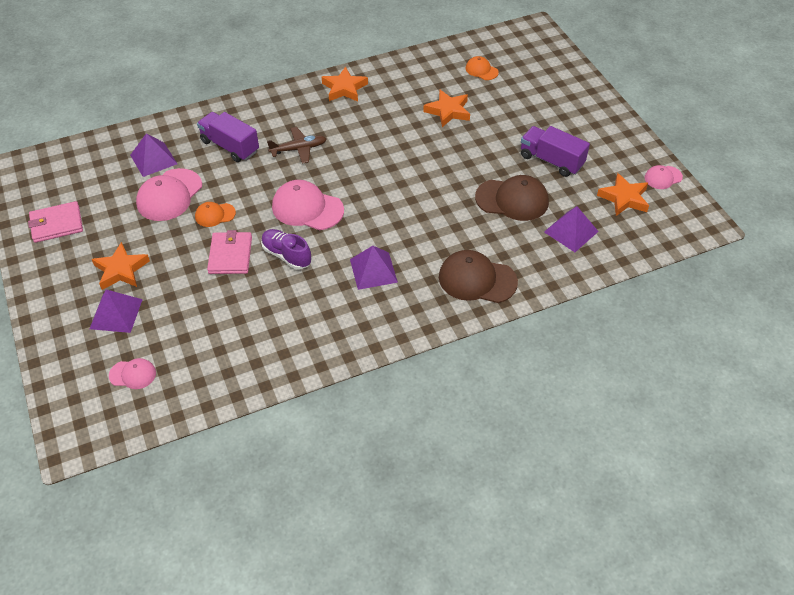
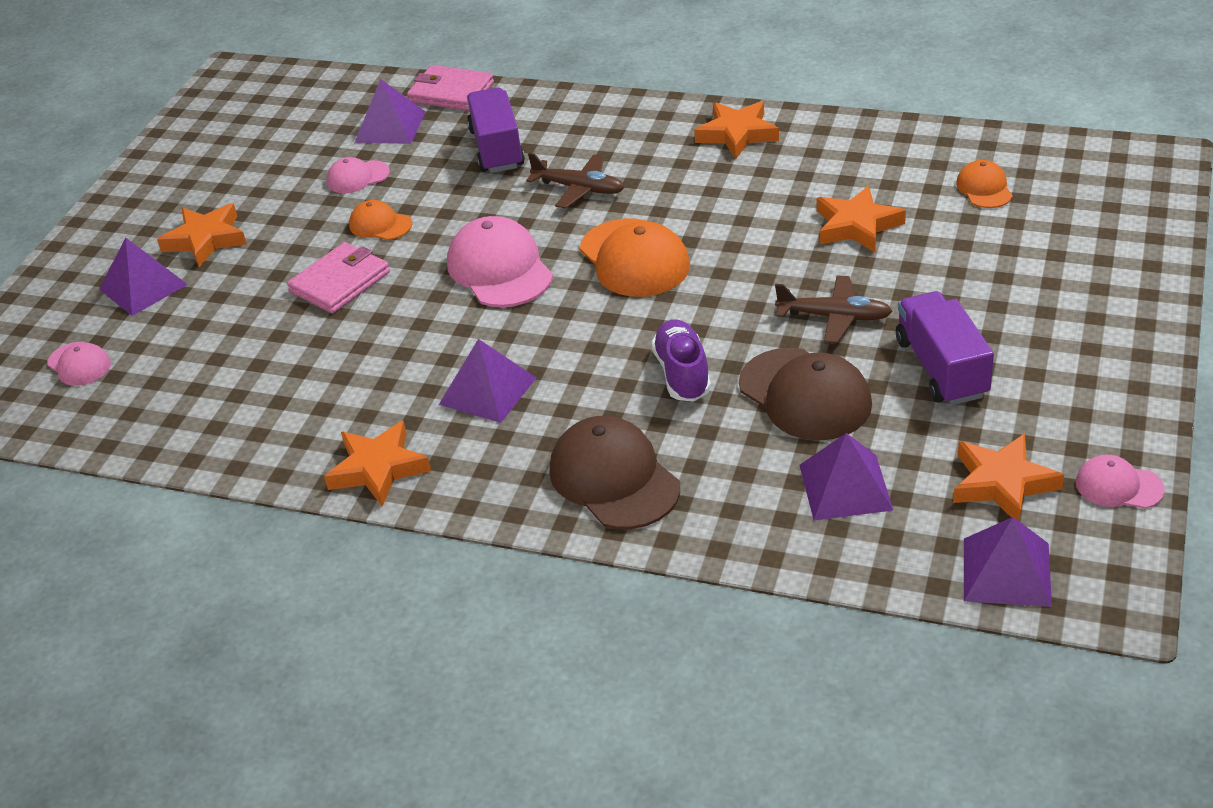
camera: 45 degrees right, 10 degrees down
pink wallet [28,201,83,243] -> pink wallet moved to [407,65,494,111]
pink cap [136,168,202,221] -> pink cap [327,157,390,193], size x0.54
purple shoe [261,229,312,270] -> purple shoe moved to [651,319,711,402]
none -> orange star [324,421,431,507]
none -> orange cap [580,218,690,297]
none -> brown plane [775,275,892,343]
none -> purple pyramid [964,517,1052,607]

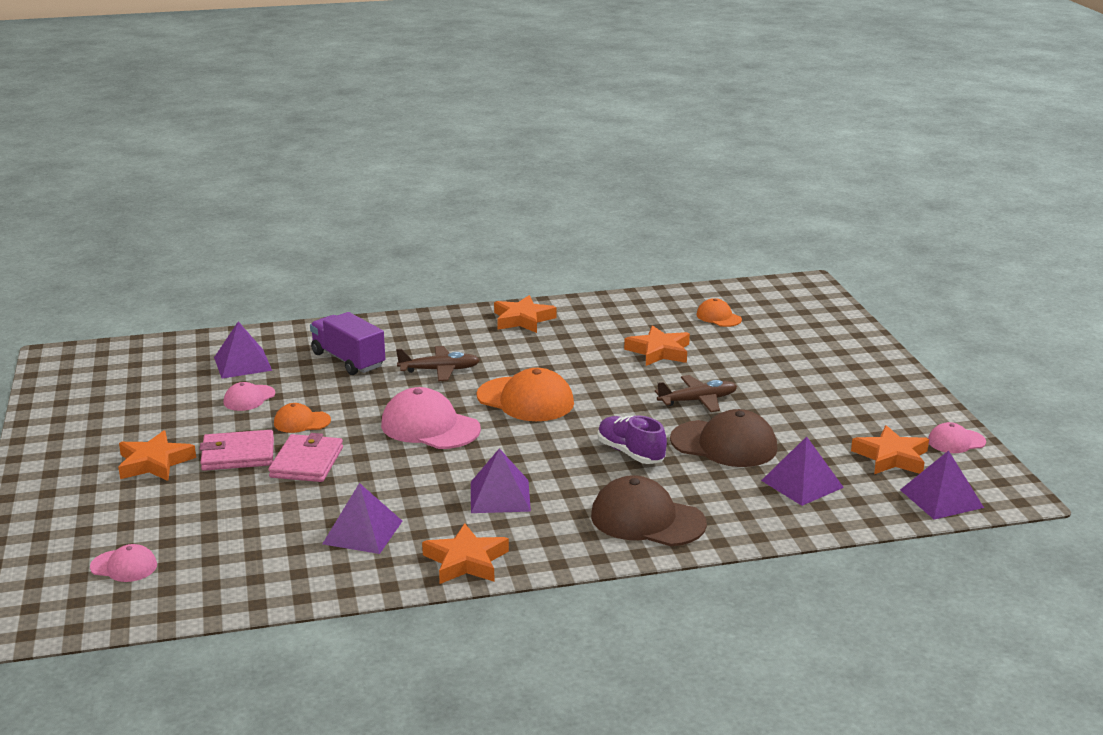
camera: 35 degrees left, 15 degrees down
purple pyramid [99,238,188,316] -> purple pyramid moved to [322,483,402,554]
pink wallet [407,65,494,111] -> pink wallet moved to [199,430,274,471]
purple truck [896,291,994,405] -> none

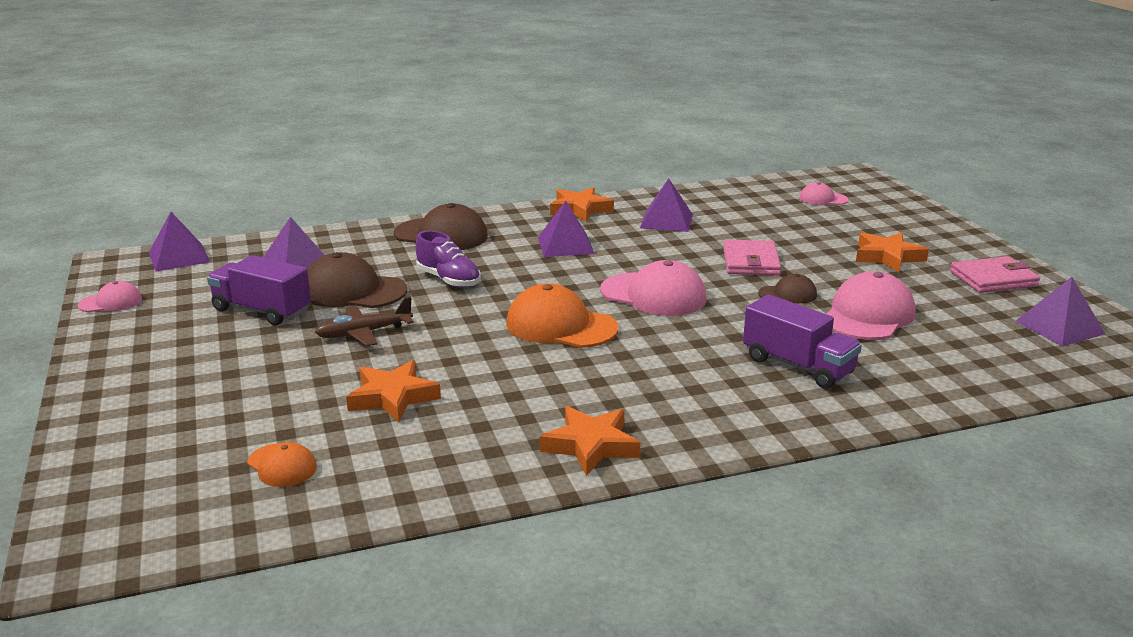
camera: 175 degrees right, 0 degrees up
pink wallet [199,430,274,471] -> pink wallet moved to [950,256,1040,293]
purple pyramid [214,321,272,379] -> purple pyramid moved to [1016,277,1105,346]
pink cap [224,382,275,411] -> pink cap [826,271,916,340], size x1.85
orange cap [274,403,331,433] -> brown cap [758,274,817,304]
brown plane [396,346,480,381] -> none
orange star [851,425,929,474] -> none
none -> purple truck [207,255,311,325]

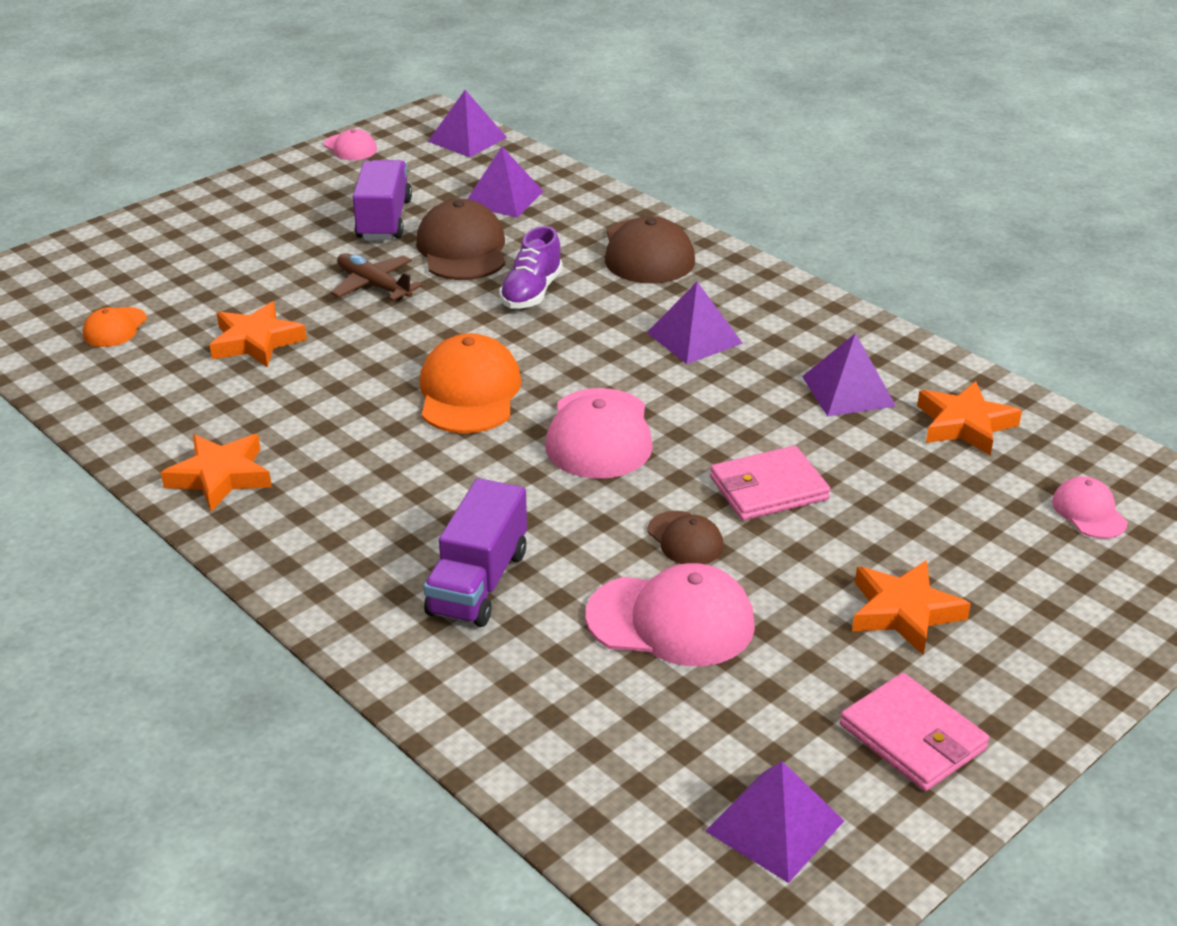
camera: 65 degrees right, 10 degrees up
orange star [550,187,614,222] -> orange star moved to [917,381,1022,456]

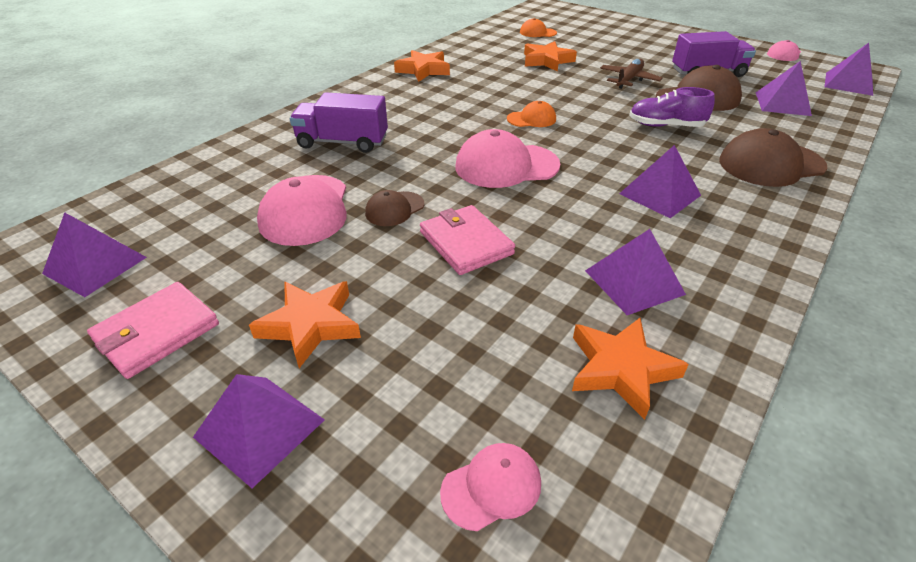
camera: 80 degrees right, 5 degrees up
orange cap [420,333,521,433] -> orange cap [507,101,556,127], size x0.54
none -> purple pyramid [193,374,325,488]

